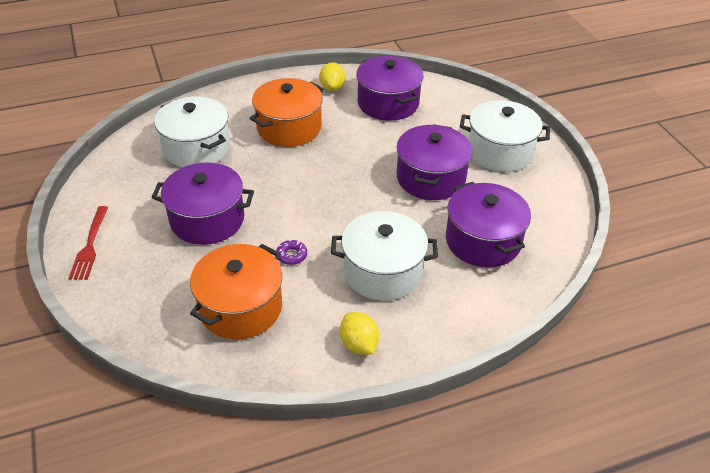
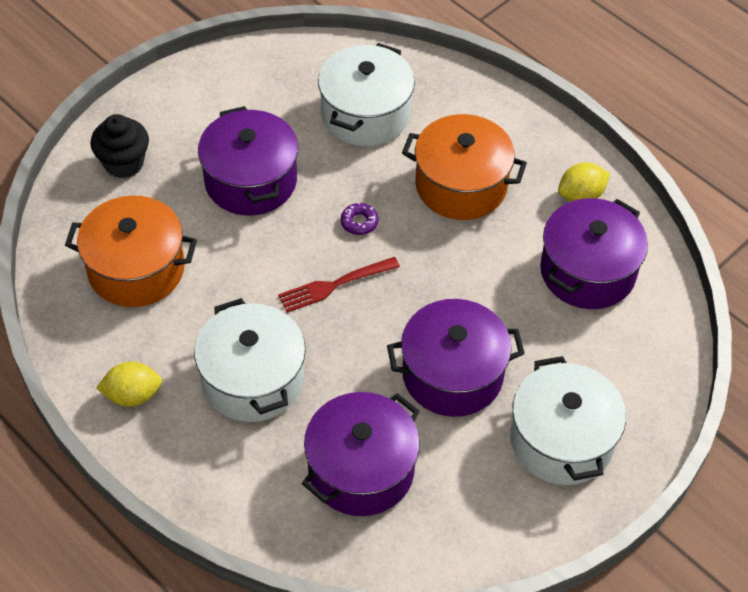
camera: 65 degrees right, 10 degrees up
red fork [68,206,109,280] -> red fork moved to [278,257,400,313]
purple donut [276,239,307,265] -> purple donut moved to [341,203,378,235]
yellow lemon [340,312,379,355] -> yellow lemon turned 45 degrees clockwise [96,362,162,407]
none -> black cupcake [91,114,149,178]

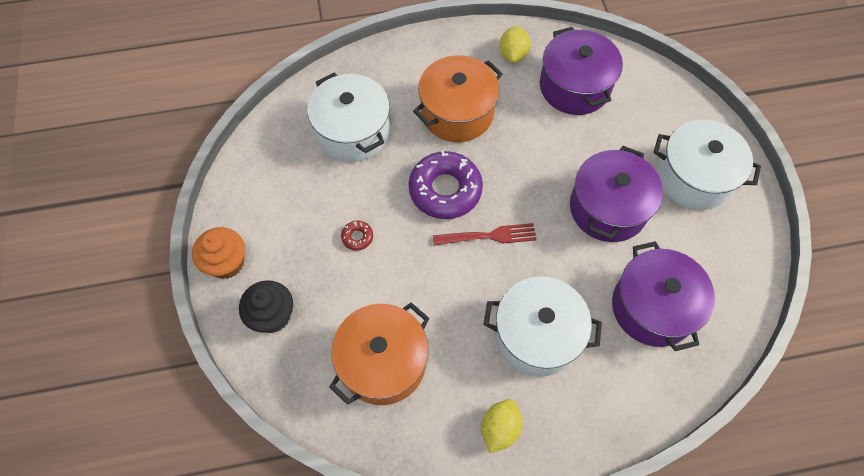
camera: 55 degrees left, 10 degrees up
purple pot [198,106,298,216] -> red donut [341,220,373,251]
red fork [278,257,400,313] -> red fork turned 105 degrees counterclockwise [433,223,537,246]
purple donut [341,203,378,235] -> purple donut [408,150,483,219], size x2.37
none -> orange cupcake [192,227,245,279]

